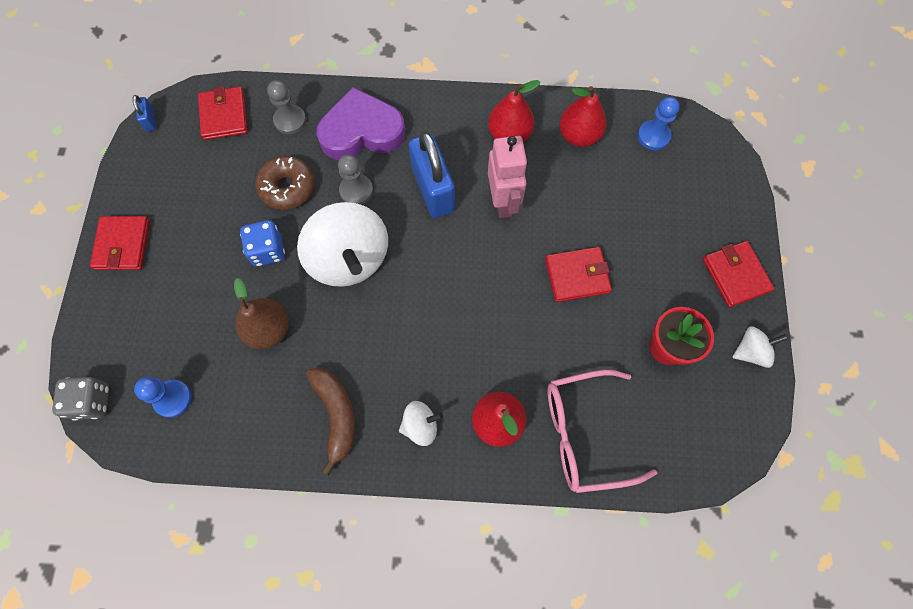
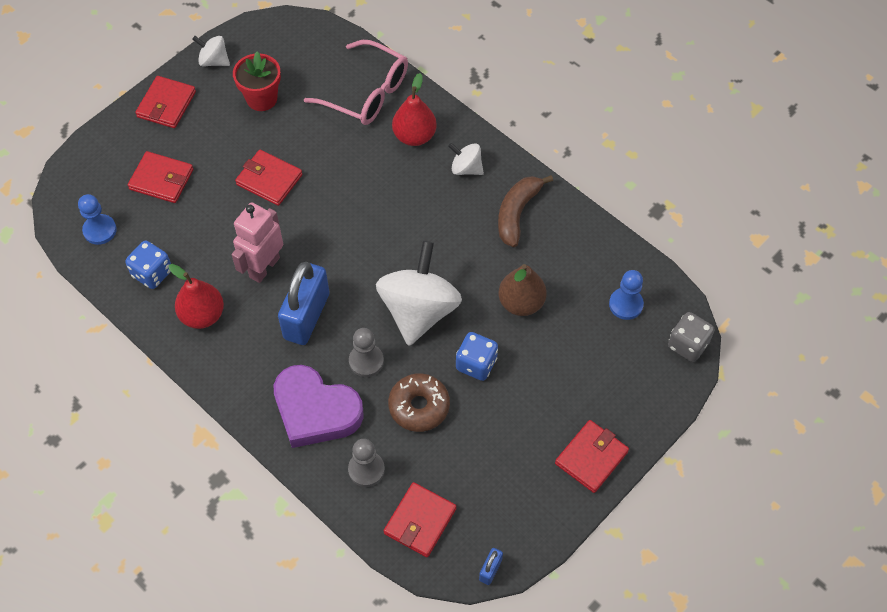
camera: 140 degrees left, 10 degrees down
red pear [559,86,606,147] -> blue dice [125,241,171,289]
none -> red wallet [128,151,193,203]

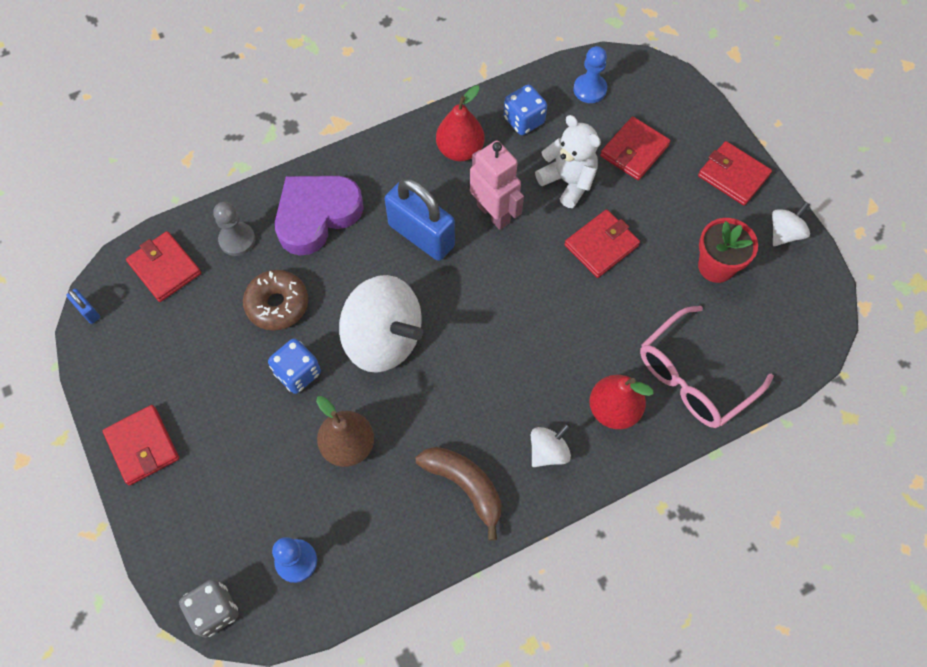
camera: 110 degrees right, 5 degrees up
grey pawn [349,328,384,377] -> none
none -> white teddy bear [535,115,601,208]

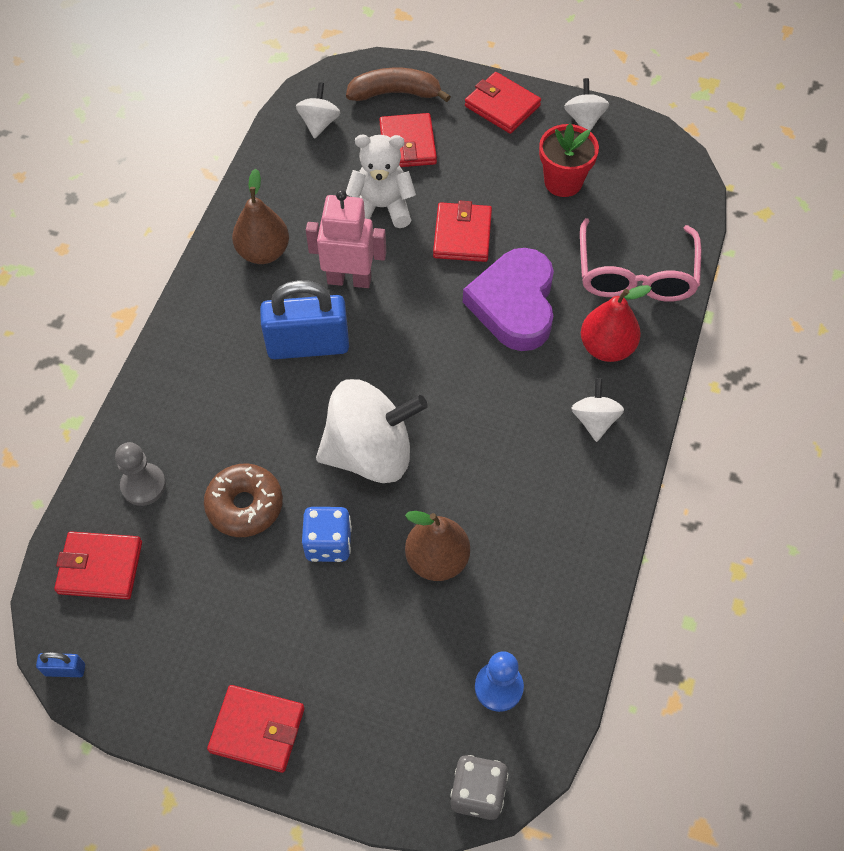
camera: 45 degrees left, 5 degrees down
purple heart [275,176,364,256] -> purple heart moved to [463,248,554,351]
brown banana [416,447,501,541] -> brown banana moved to [346,68,451,102]
red pear [436,85,484,161] -> brown pear [232,169,289,264]
blue dice [504,85,547,135] -> none
blue pawn [574,46,607,103] -> white spinning top [296,82,340,139]
red wallet [698,141,772,206] -> red wallet turned 45 degrees clockwise [465,72,541,134]

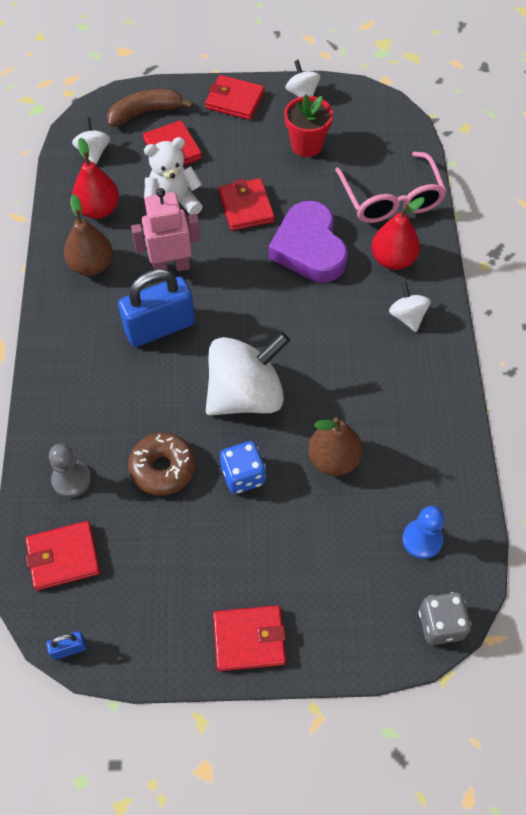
camera: 20 degrees left, 0 degrees up
none -> red pear [72,138,119,219]

